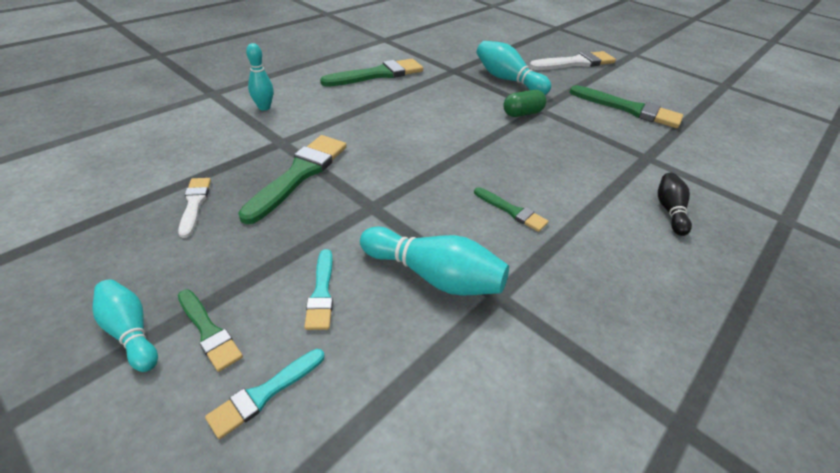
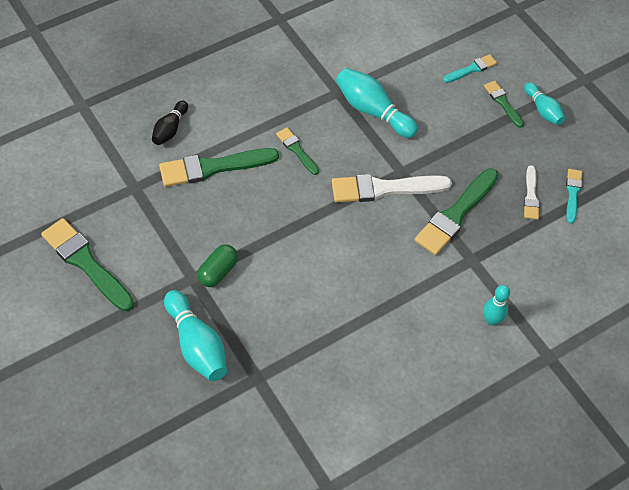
camera: 165 degrees left, 15 degrees up
turquoise brush [304,249,333,330] -> turquoise brush moved to [566,169,582,224]
green brush [320,59,423,87] -> green brush moved to [159,148,279,187]
green capsule [503,90,546,117] -> green capsule turned 45 degrees counterclockwise [197,244,238,287]
white brush [529,51,616,70] -> white brush moved to [332,174,452,203]

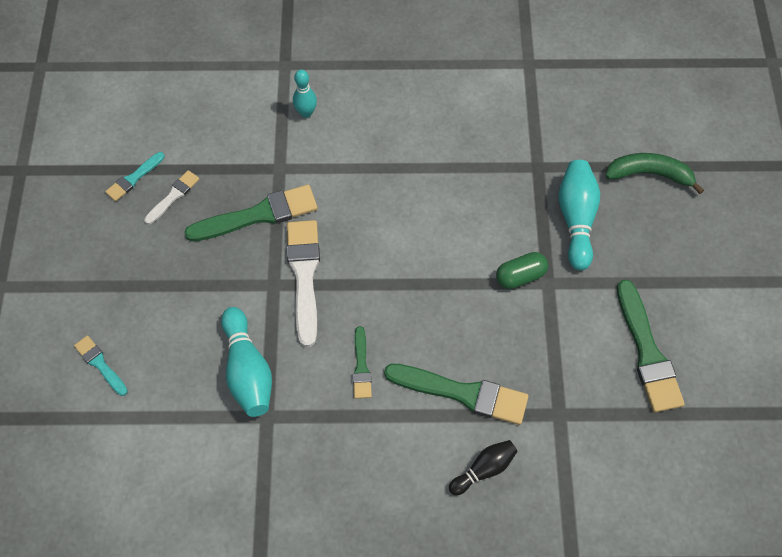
camera: 145 degrees left, 5 degrees up
white brush [332,174,452,203] -> white brush turned 120 degrees counterclockwise [287,220,320,347]
turquoise brush [443,54,497,83] -> turquoise brush turned 45 degrees clockwise [74,335,128,396]
green brush [484,81,524,128] -> none
turquoise bowling pin [524,82,565,125] -> none
none -> green banana [605,153,704,194]

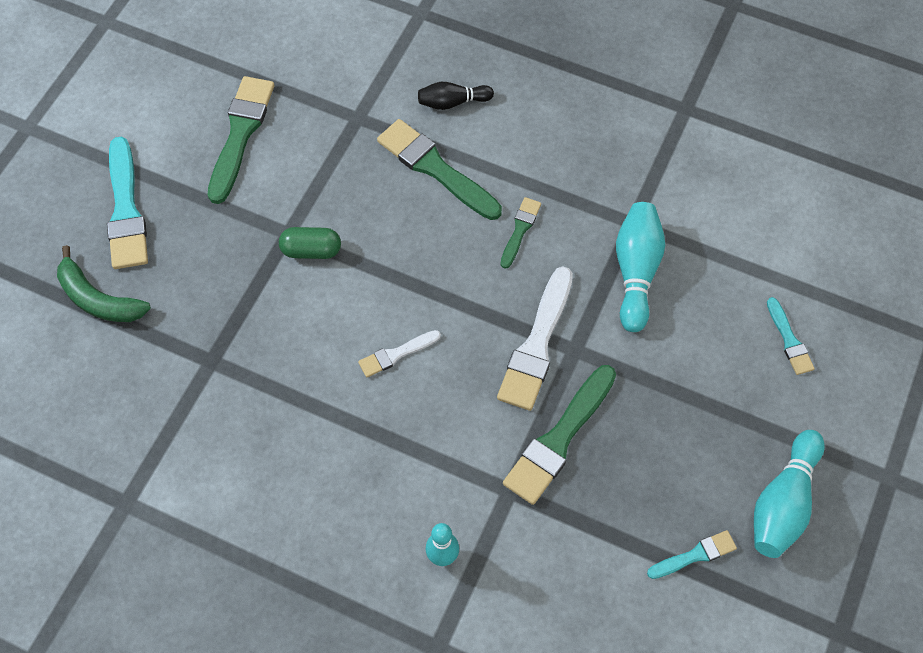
camera: 155 degrees left, 0 degrees up
white brush [144,170,199,225] -> white brush moved to [358,330,441,377]
green brush [184,185,318,242] -> green brush turned 60 degrees counterclockwise [503,365,616,505]
turquoise bowling pin [558,160,600,270] -> turquoise bowling pin moved to [754,430,825,558]
none -> turquoise brush [107,137,148,269]

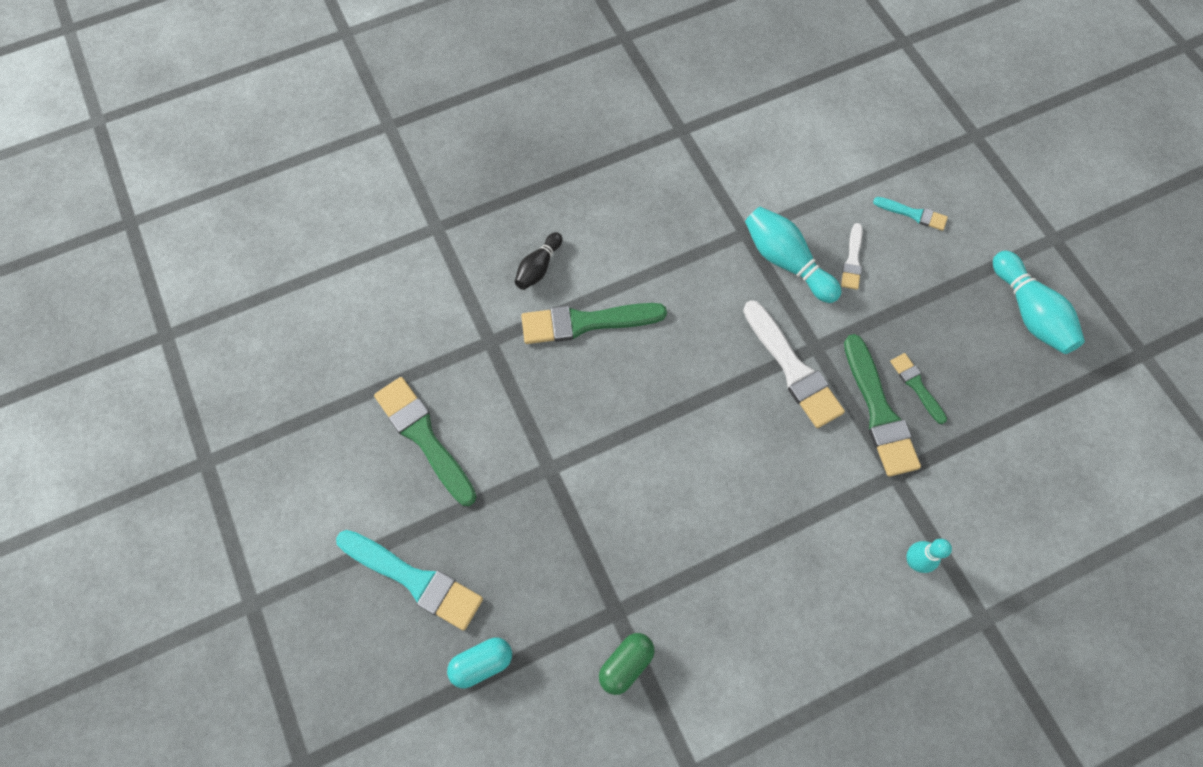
camera: 50 degrees left, 5 degrees up
green banana [57,245,151,322] -> turquoise capsule [447,638,512,688]
green capsule [279,227,341,259] -> green capsule moved to [599,633,655,695]
white brush [358,330,441,377] -> white brush moved to [841,223,862,290]
green brush [500,197,541,269] -> green brush moved to [890,353,947,424]
turquoise brush [647,530,737,579] -> none

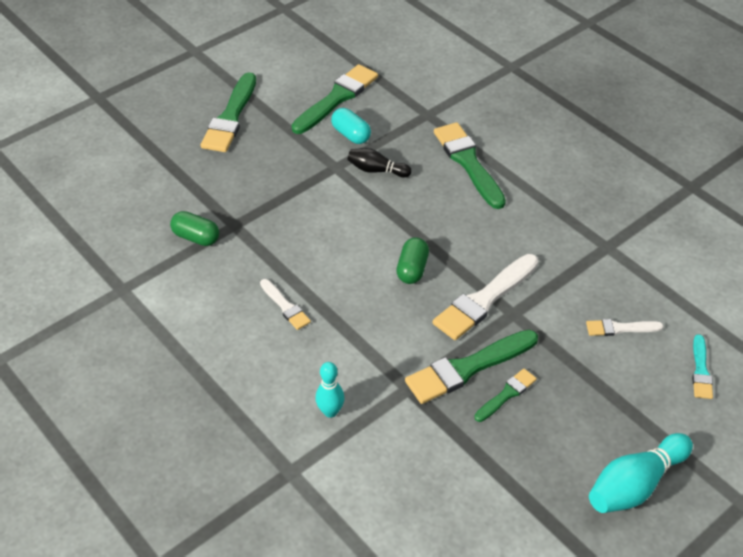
camera: 75 degrees right, 20 degrees down
turquoise brush [336,530,483,631] -> green brush [201,72,256,152]
turquoise capsule [447,638,512,688] -> turquoise capsule moved to [331,108,371,144]
black bowling pin [515,232,562,290] -> black bowling pin moved to [347,148,412,178]
turquoise bowling pin [745,207,842,303] -> none
none -> white brush [260,279,311,330]
none -> green capsule [396,238,429,284]

